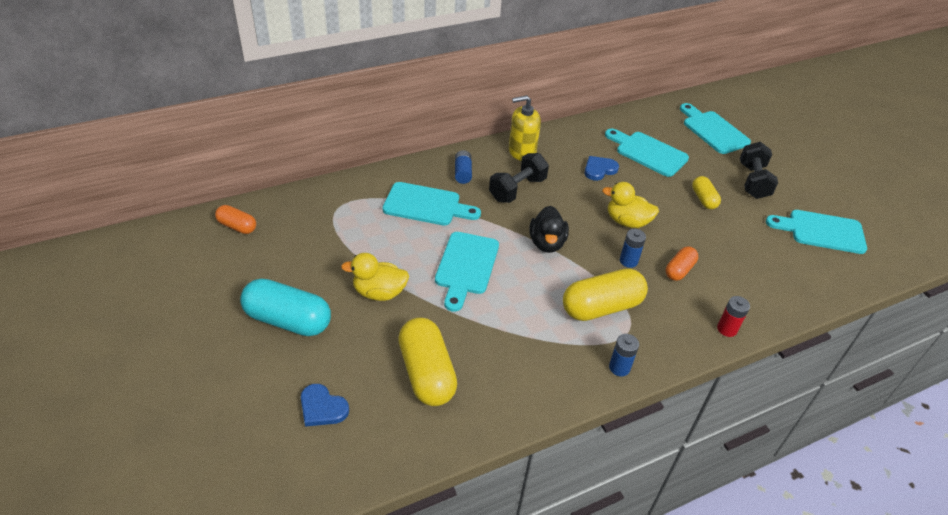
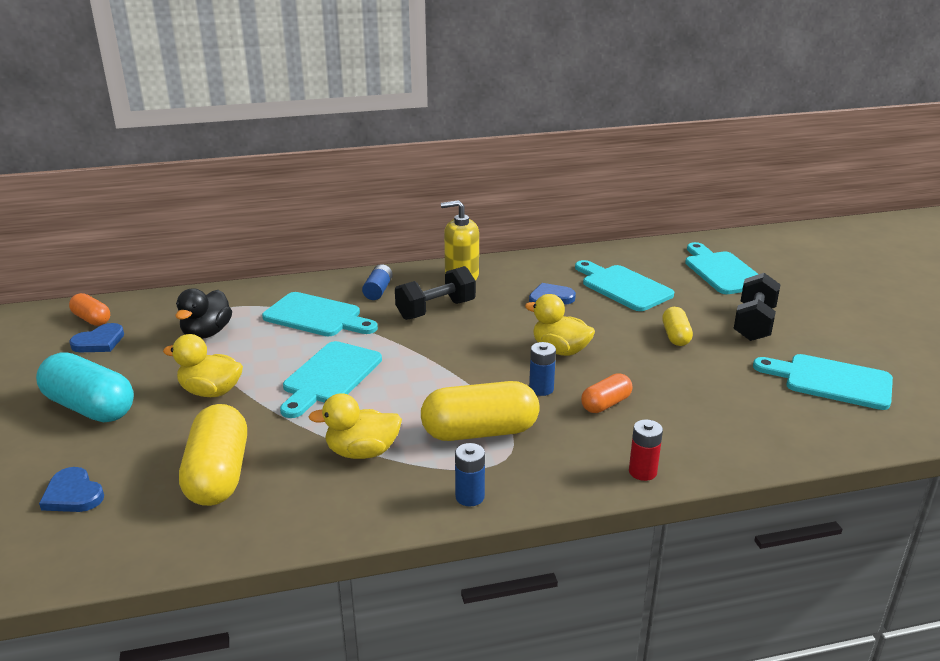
camera: 15 degrees right, 15 degrees down
black duck [529,206,569,253] -> black duck moved to [175,288,232,339]
none -> blue heart [69,323,124,352]
none -> yellow duck [309,393,402,459]

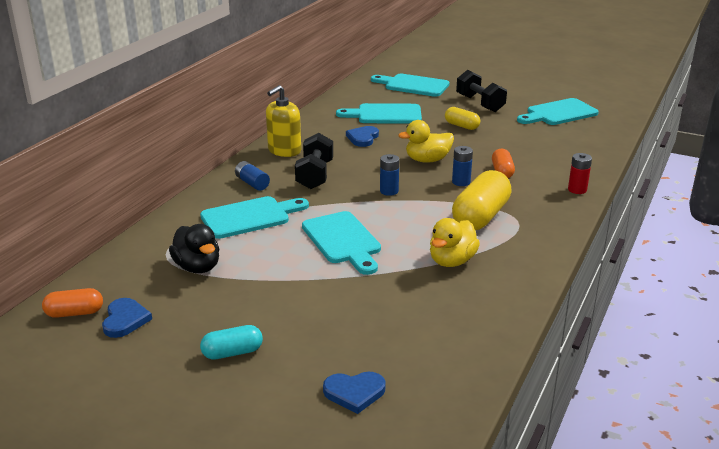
camera: 50 degrees left, 0 degrees up
turquoise capsule [36,353,134,422] -> turquoise capsule [200,325,263,360], size x0.54
yellow duck [163,334,243,397] -> none
yellow capsule [179,404,247,506] -> none
blue battery [455,443,485,506] -> blue battery moved to [380,154,399,196]

